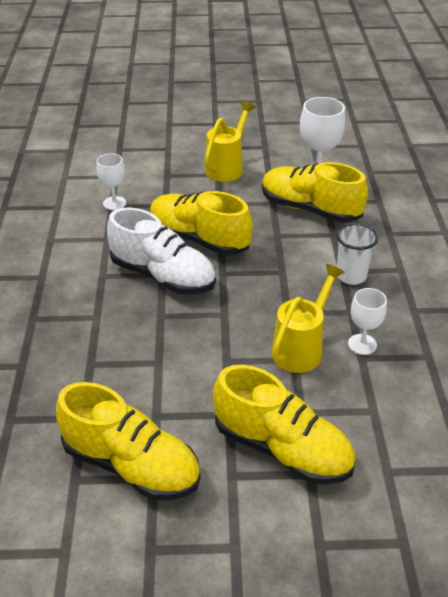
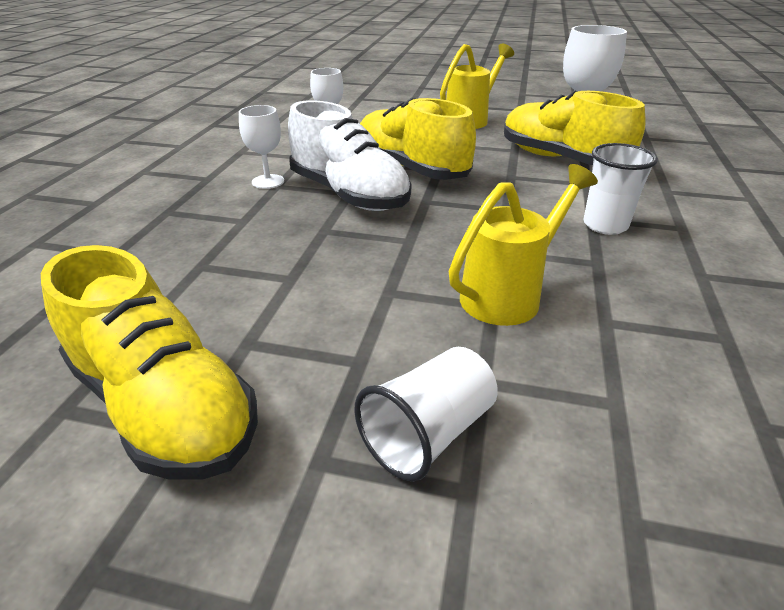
camera: 15 degrees right, 5 degrees down
yellow shoe [213,365,356,485] -> white cup [354,347,498,481]
white goblet [348,288,387,355] -> white goblet moved to [239,105,284,189]

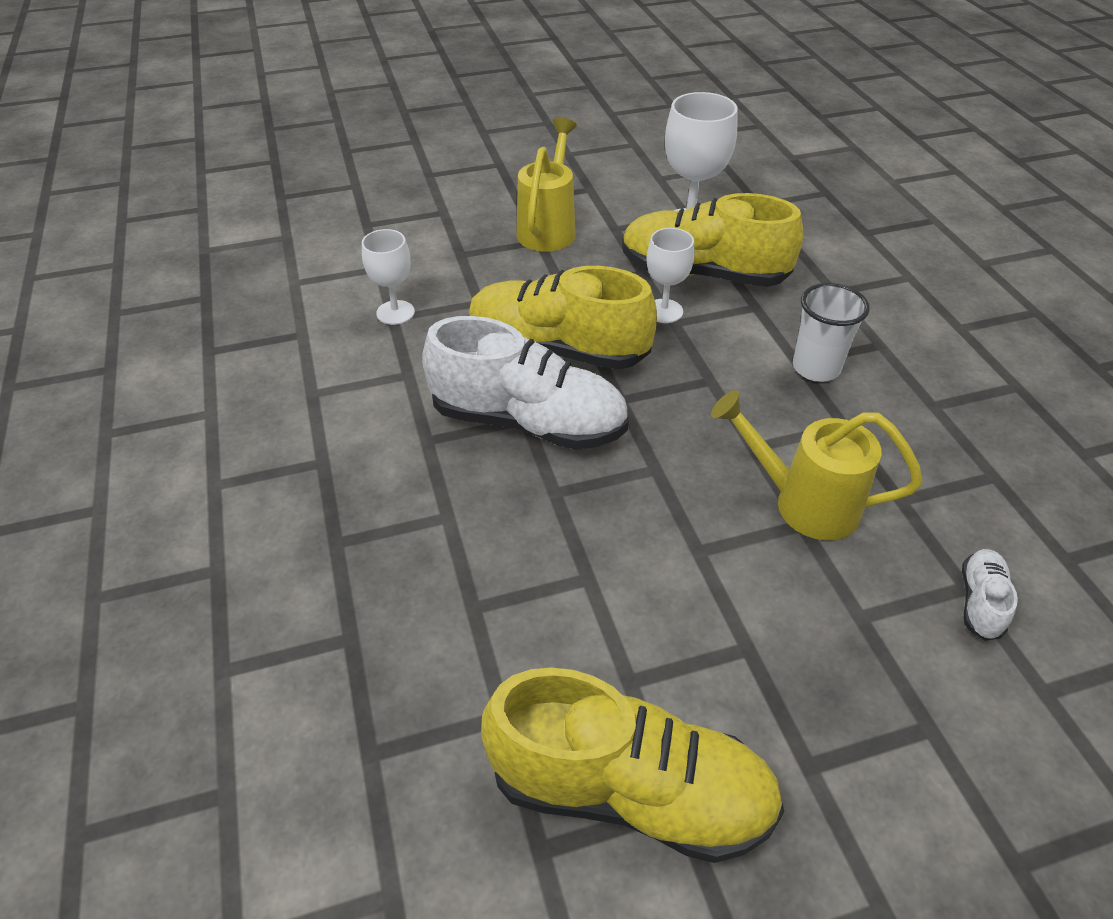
camera: 30 degrees left, 10 degrees up
white goblet [239,105,284,189] -> white goblet moved to [647,228,695,323]
white cup [354,347,498,481] -> none
yellow watering can [449,164,598,326] -> yellow watering can turned 90 degrees counterclockwise [711,390,923,540]
none -> white shoe [962,549,1018,641]

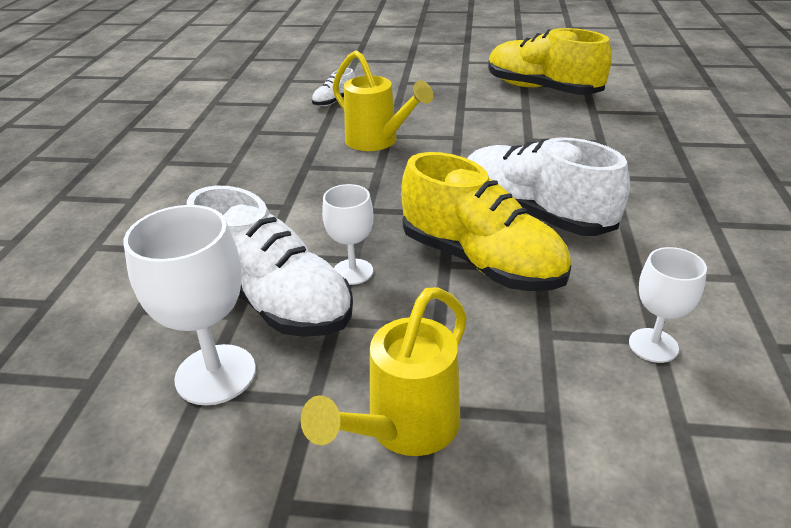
camera: 155 degrees left, 10 degrees down
yellow shoe [622,193,803,287] -> white shoe [187,186,353,337]
white cup [793,283,870,382] -> none

